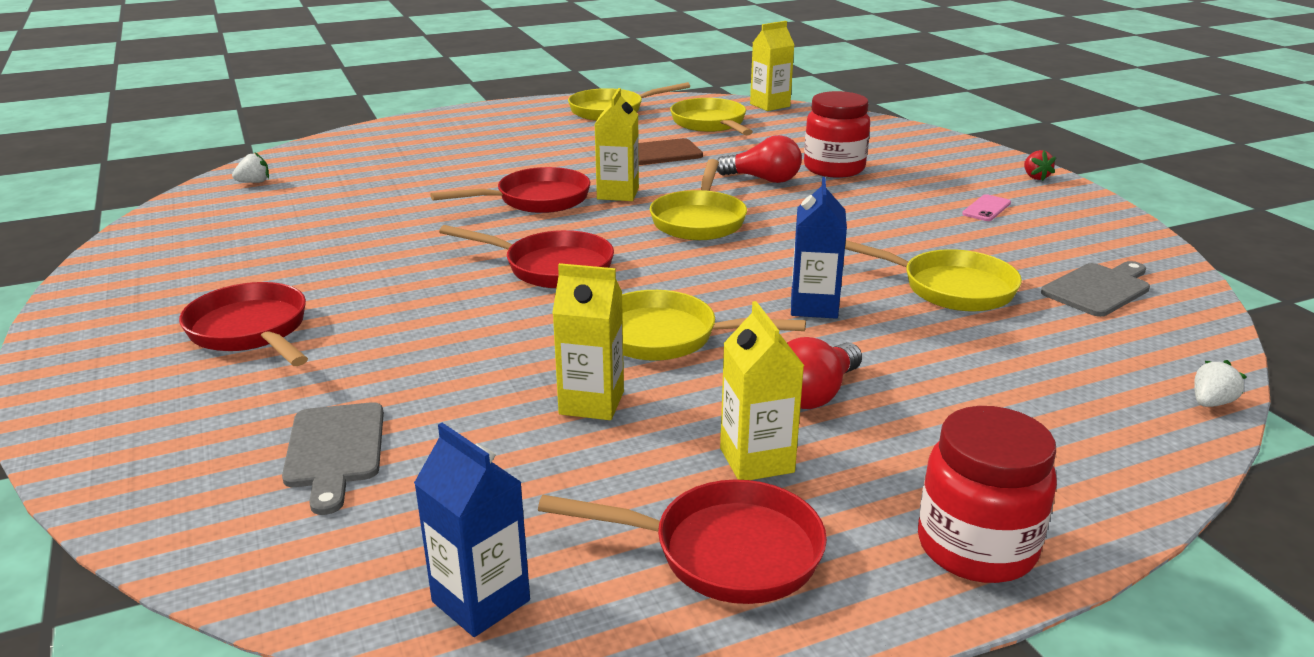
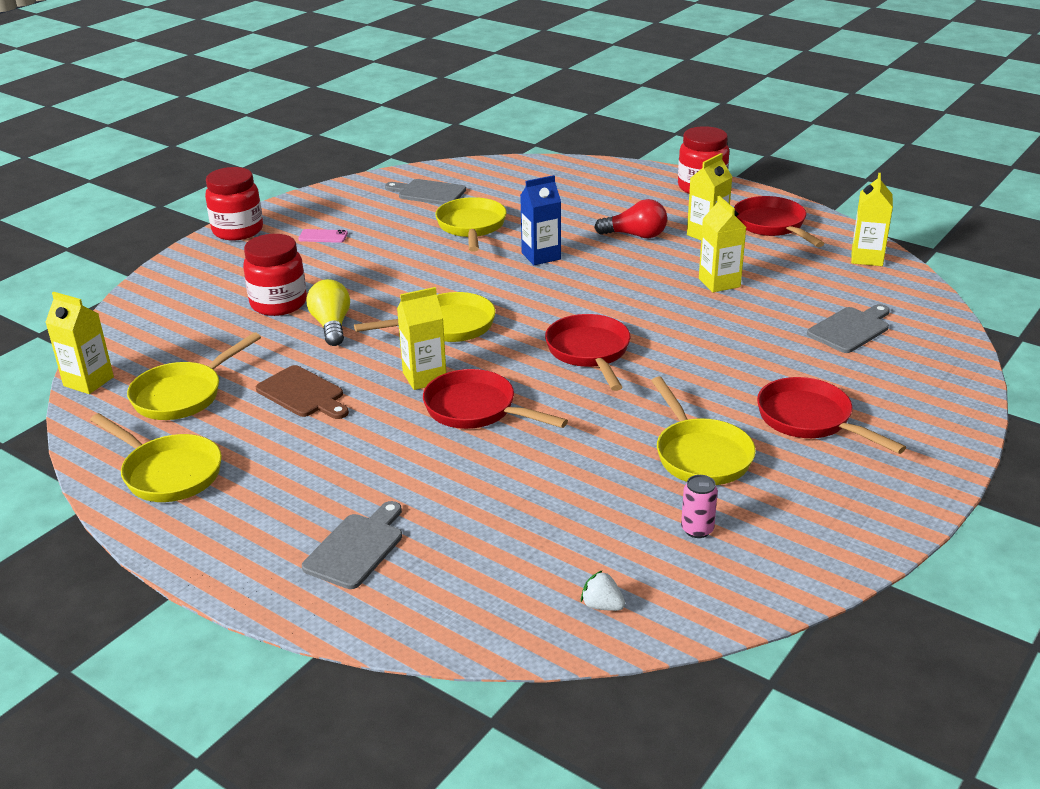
camera: 120 degrees left, 5 degrees up
red pan [179,282,308,366] -> red pan turned 120 degrees clockwise [757,377,906,454]
blue carton [414,423,530,637] -> yellow carton [851,173,893,266]
yellow pan [622,290,806,361] -> yellow pan moved to [651,377,756,485]
red light bulb [717,135,802,183] -> yellow light bulb [307,279,350,346]
red strawberry [1024,150,1056,181] -> red jar [205,167,263,240]
white strawberry [1194,360,1247,407] -> none
none -> grey cutting board [302,501,402,589]
none -> pink can [681,475,718,538]

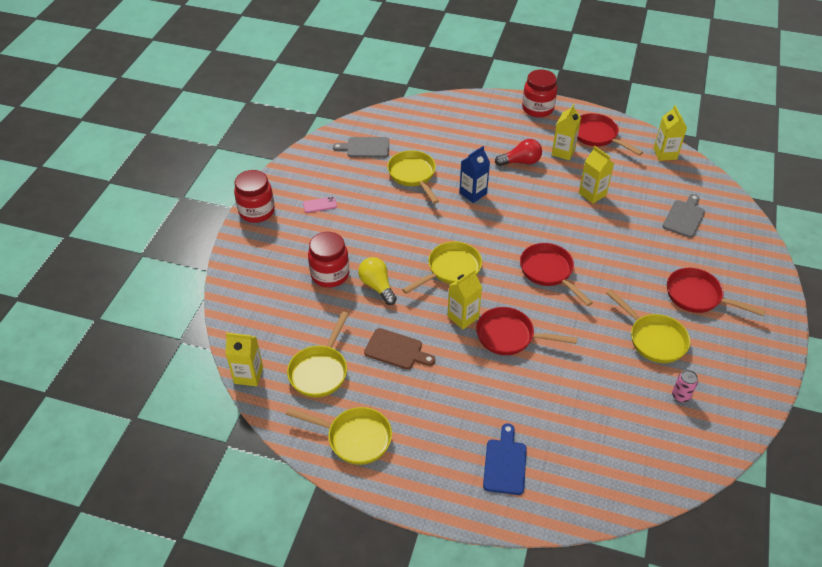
camera: 20 degrees left, 15 degrees up
grey cutting board [302,501,402,589] -> blue cutting board [483,423,527,495]
white strawberry [581,570,625,611] -> none

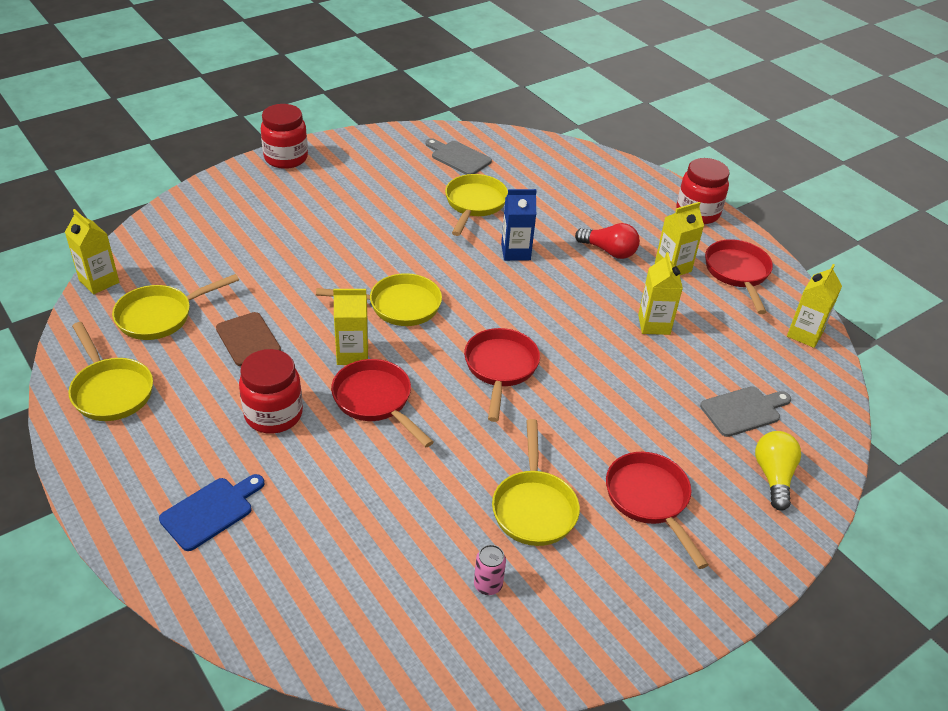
camera: 35 degrees right, 5 degrees down
pink phone [303,197,337,213] -> none
red jar [308,232,349,288] -> red jar moved to [239,349,303,434]
yellow light bulb [358,257,397,305] -> yellow light bulb moved to [755,431,801,511]

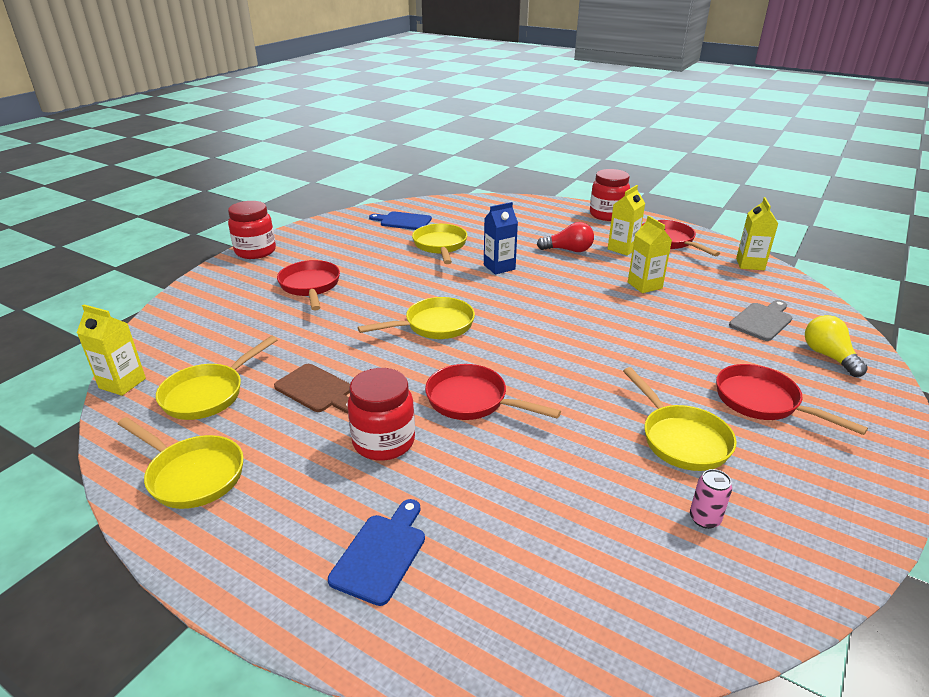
camera: 20 degrees left, 10 degrees down
yellow carton [333,289,368,365] -> none
grey cutting board [425,138,492,175] -> blue cutting board [369,211,432,230]
red pan [464,328,540,422] -> red pan moved to [277,260,340,310]

